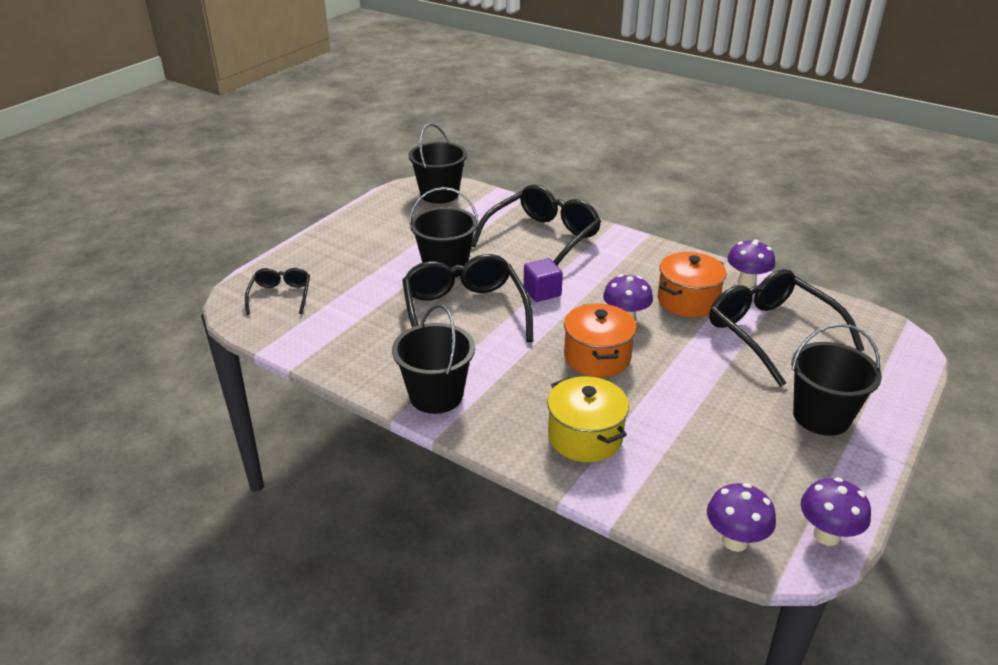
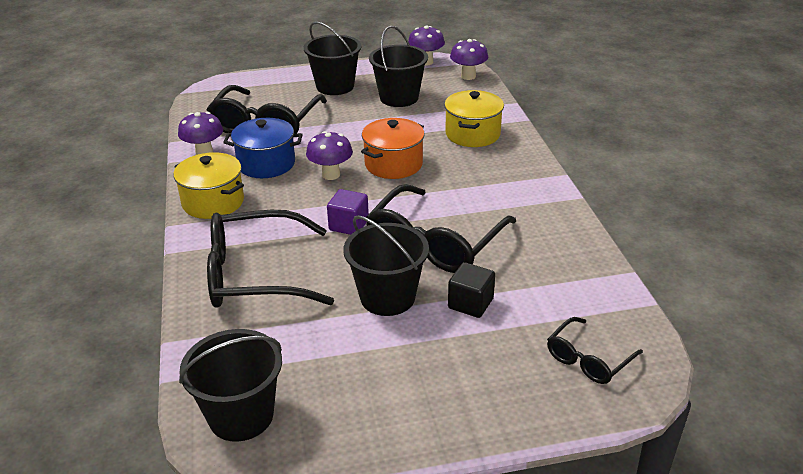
camera: 135 degrees left, 0 degrees up
black bucket [392,304,475,414] -> black bucket moved to [369,26,428,107]
orange pot [658,252,727,317] -> blue pot [223,118,303,178]
none -> yellow pot [173,152,244,219]
none -> black cube [448,262,495,318]

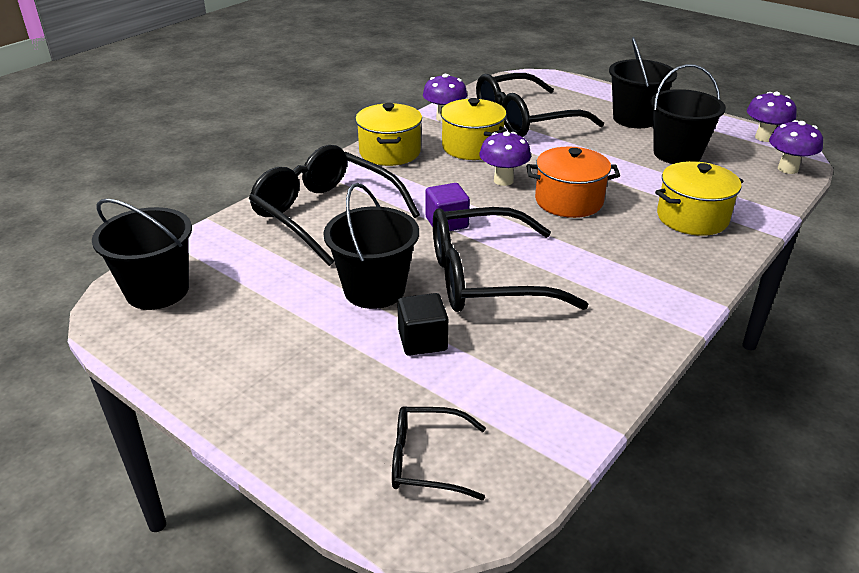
camera: 50 degrees right, 0 degrees up
blue pot [223,118,303,178] -> yellow pot [441,98,507,160]

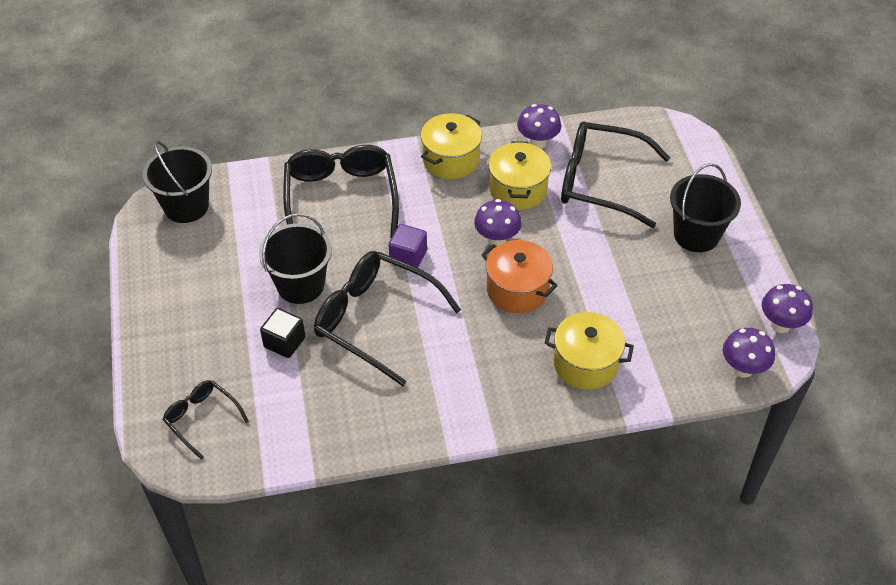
camera: 40 degrees right, 15 degrees up
black bucket [651,64,726,164] -> none

